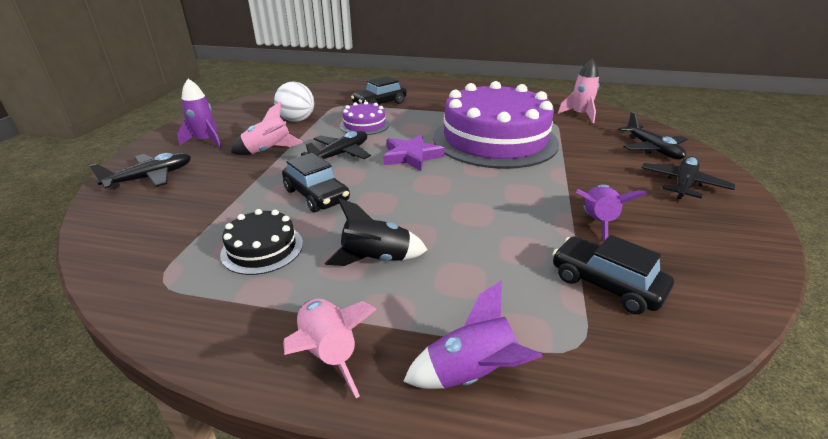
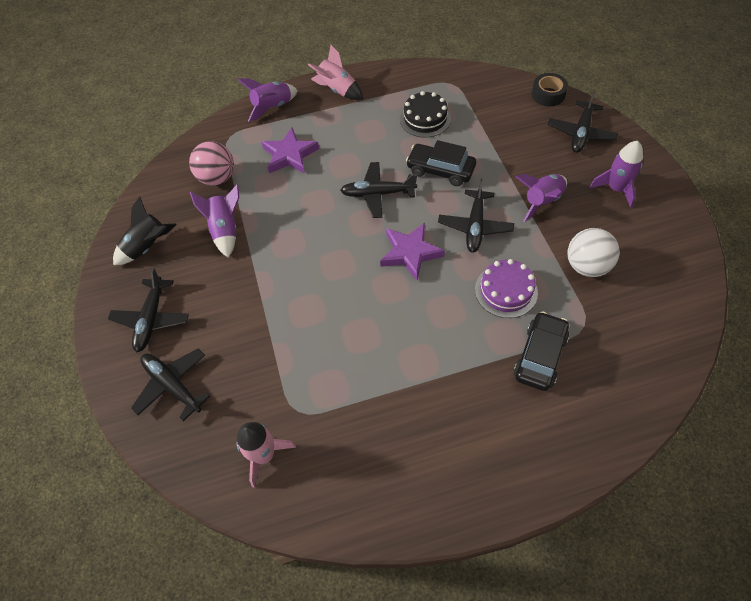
camera: 155 degrees right, 25 degrees up
pink rocket [230,101,303,155] -> purple rocket [516,174,567,222]
black rocket [325,198,427,266] -> black rocket moved to [113,196,176,265]
purple cake [433,81,559,169] -> none
black car [552,235,674,314] -> pink ball [189,141,234,186]
none -> purple star [261,128,319,174]
none -> black plane [340,162,417,218]
none -> black tape [531,73,568,106]

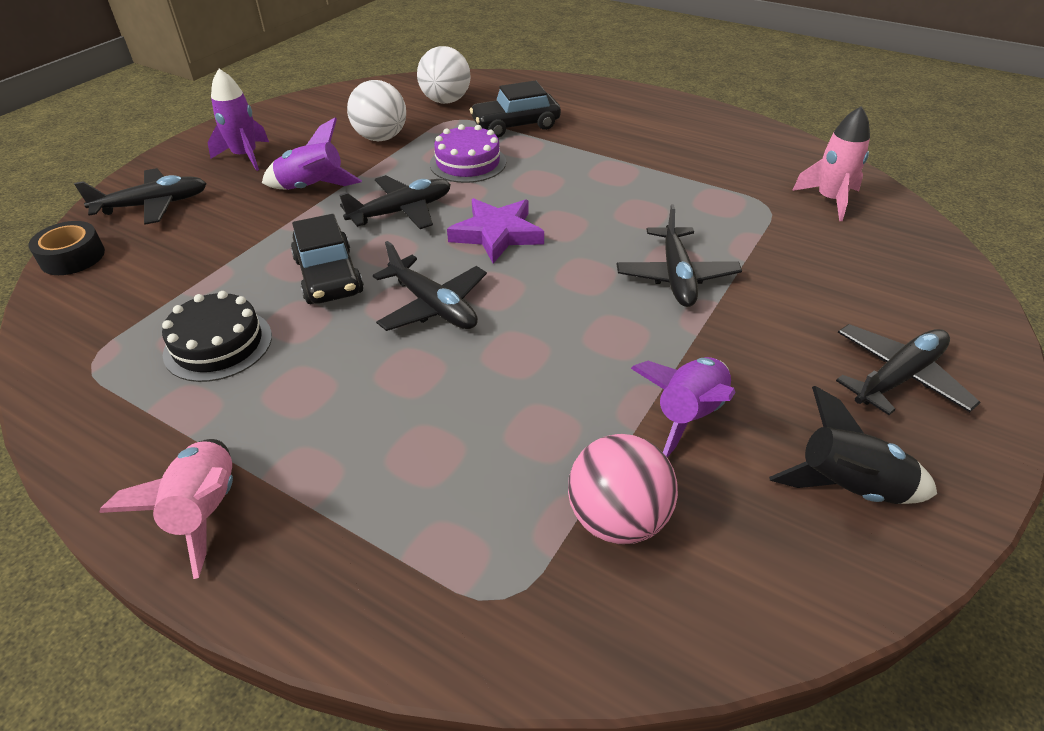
camera: 135 degrees left, 15 degrees down
black plane [131,349,210,421] -> black plane moved to [617,204,742,307]
purple rocket [238,78,298,121] -> none
purple star [261,128,319,174] -> none
none -> white ball [417,46,471,104]

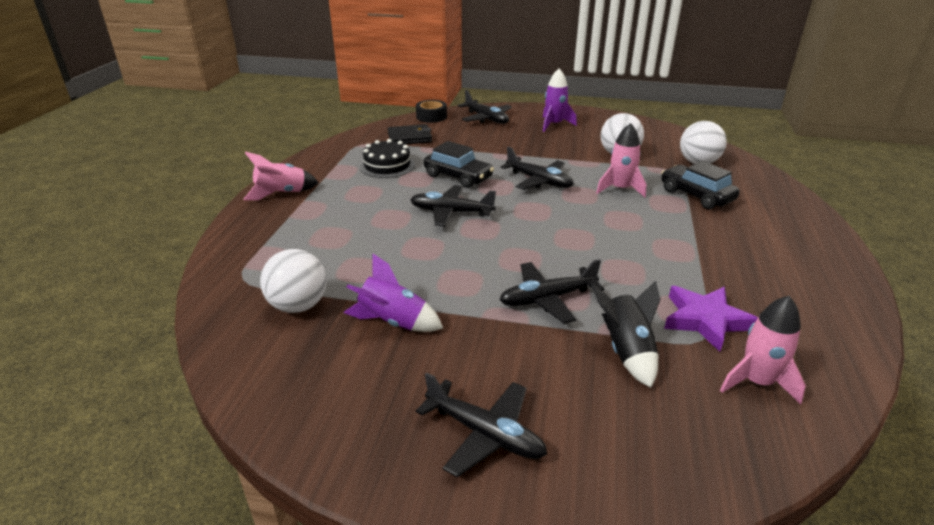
camera: 70 degrees right, 10 degrees down
purple rocket [262,117,362,190] -> none
black car [291,214,364,304] -> black car turned 105 degrees counterclockwise [424,141,494,188]
black plane [373,241,487,331] -> black plane turned 75 degrees clockwise [410,185,496,226]
purple cake [430,124,506,183] -> pink rocket [596,123,646,198]
purple star [447,198,544,263] -> purple star moved to [664,286,758,352]
pink ball [568,434,678,544] -> white ball [260,249,327,313]
black rocket [769,386,937,504] -> black rocket moved to [591,281,660,388]
none -> black wallet [388,124,432,144]

